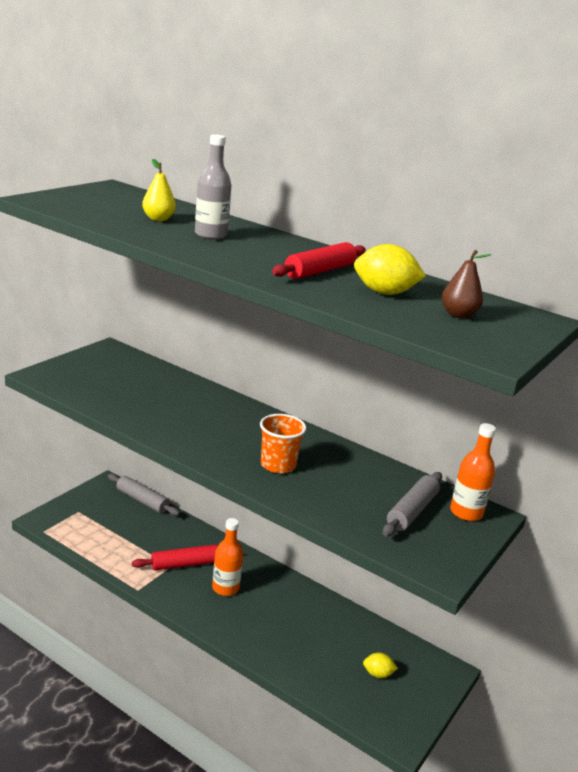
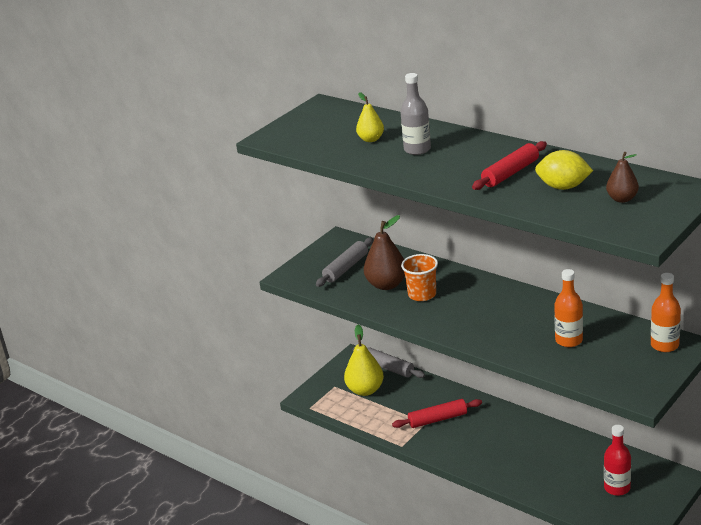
camera: 10 degrees right, 5 degrees up
orange bottle [212,518,243,596] -> orange bottle moved to [554,269,583,347]
orange cup [260,414,307,473] -> orange cup moved to [401,254,438,301]
yellow lemon [363,653,398,678] -> red bottle [604,425,631,496]
grey rolling pin [383,472,442,536] -> grey rolling pin moved to [316,237,374,287]
none -> yellow pear [344,324,384,396]
none -> brown pear [364,215,405,290]

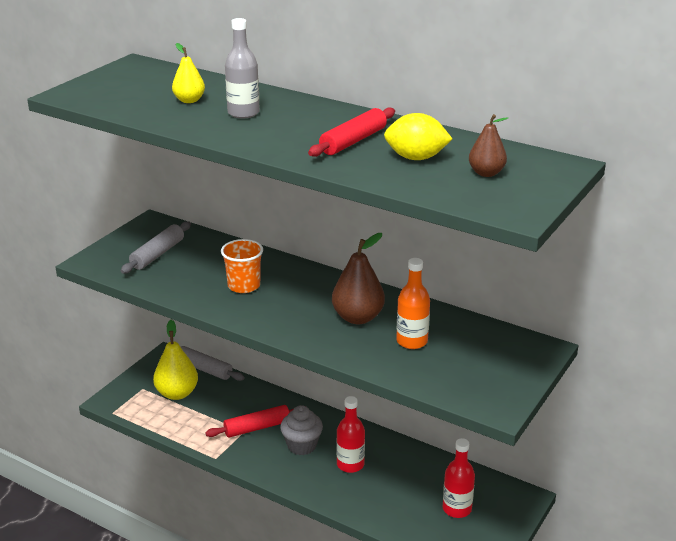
camera: 10 degrees left, 0 degrees up
brown pear [364,215,405,290] -> brown pear moved to [332,233,385,324]
orange bottle [651,273,681,352] -> none
none -> grey cupcake [280,405,323,455]
none -> red bottle [336,396,365,473]

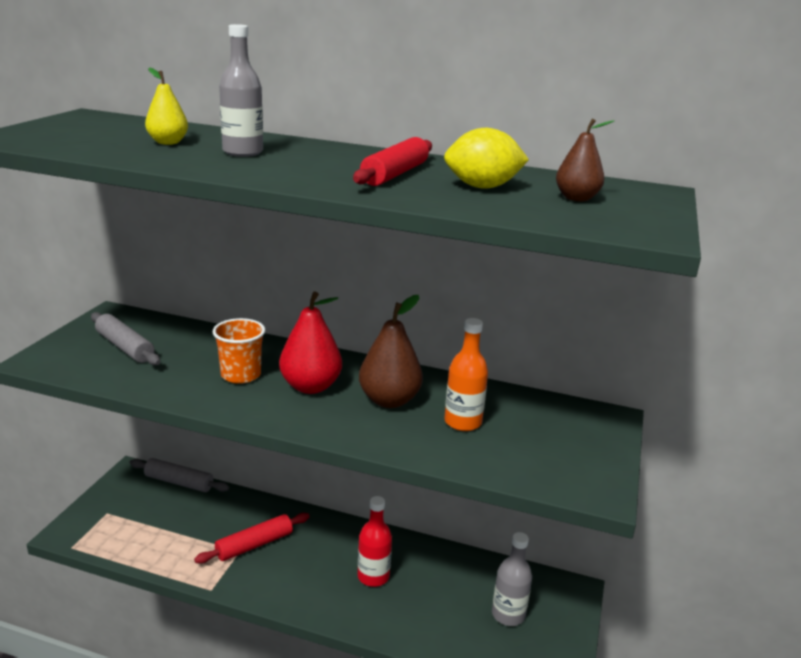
camera: 15 degrees left, 5 degrees down
grey rolling pin [121,221,191,274] -> grey rolling pin turned 60 degrees counterclockwise [91,312,161,365]
yellow pear [153,320,198,400] -> none
grey cupcake [280,405,323,455] -> none
red bottle [443,438,475,518] -> grey bottle [492,532,532,626]
none -> red pear [279,292,342,394]

